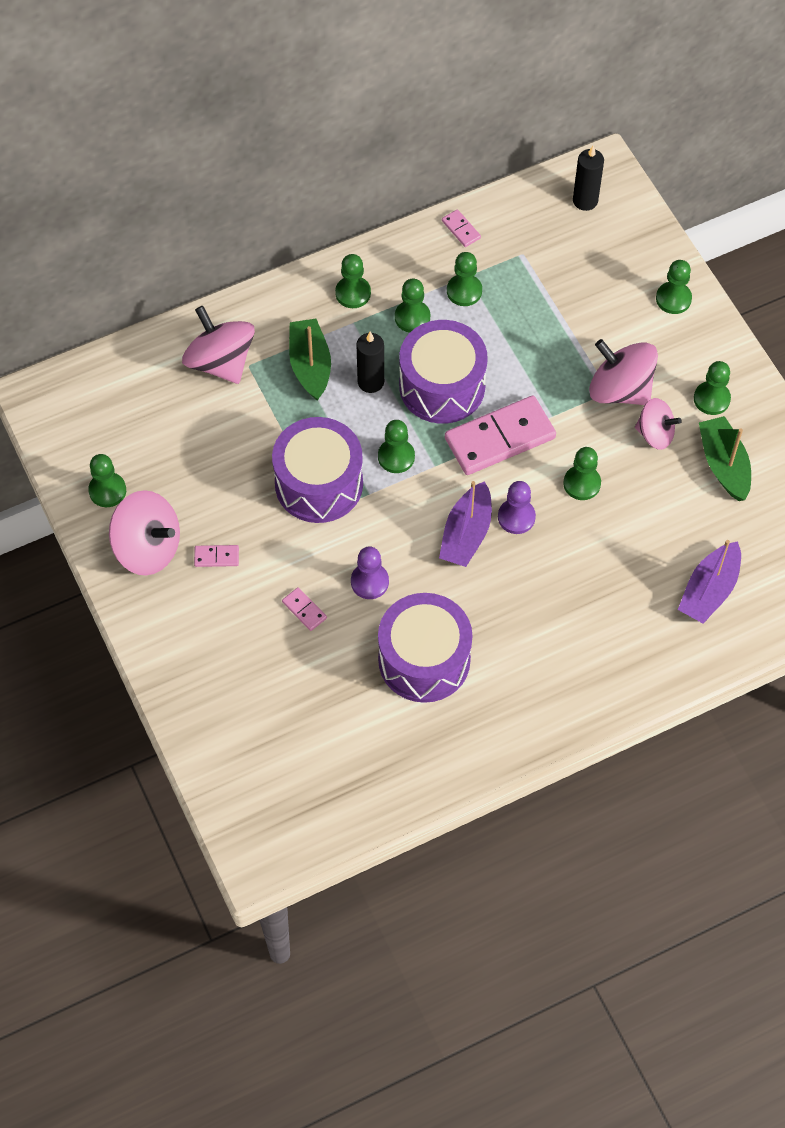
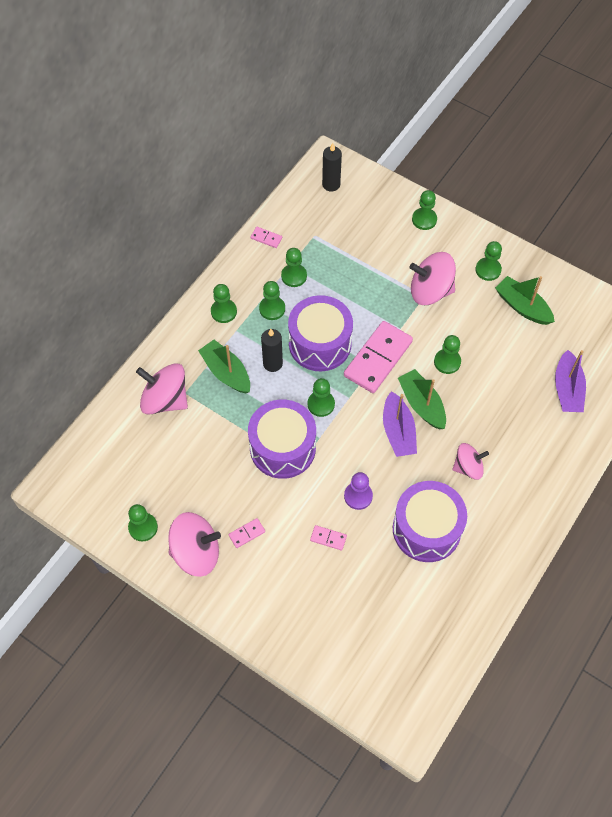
camera: 30 degrees left, 0 degrees up
purple pawn [498,481,536,534] -> green boat [398,369,446,429]
pink spinning top [635,398,682,450] -> pink spinning top moved to [453,443,489,480]

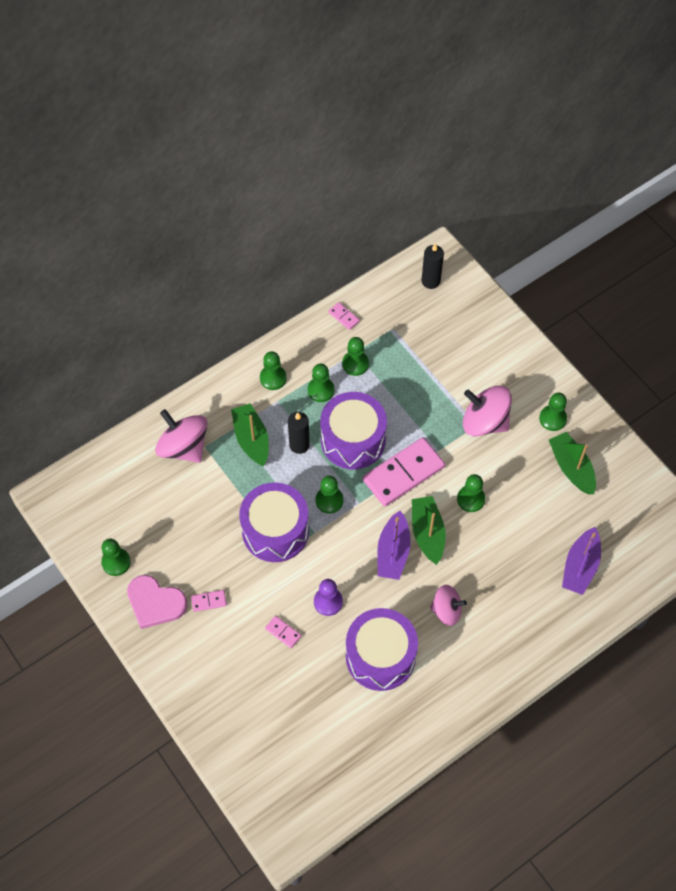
camera: 20 degrees right, 0 degrees up
pink spinning top [168,512,221,577] -> pink heart [127,575,188,629]
green pawn [412,190,437,230] -> none

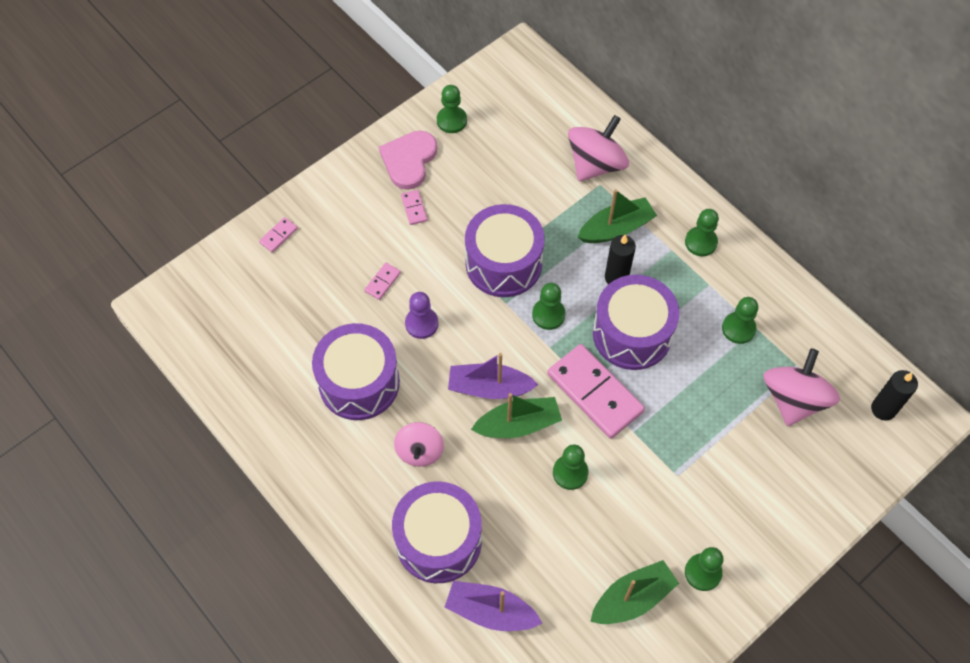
camera: 85 degrees right, 0 degrees up
green pawn [307,364,334,402] -> none
pink domino [328,302,360,330] -> pink domino moved to [259,217,298,252]
pink spinning top [463,386,512,436] -> pink spinning top moved to [764,348,840,426]
none -> purple drum [392,481,482,583]

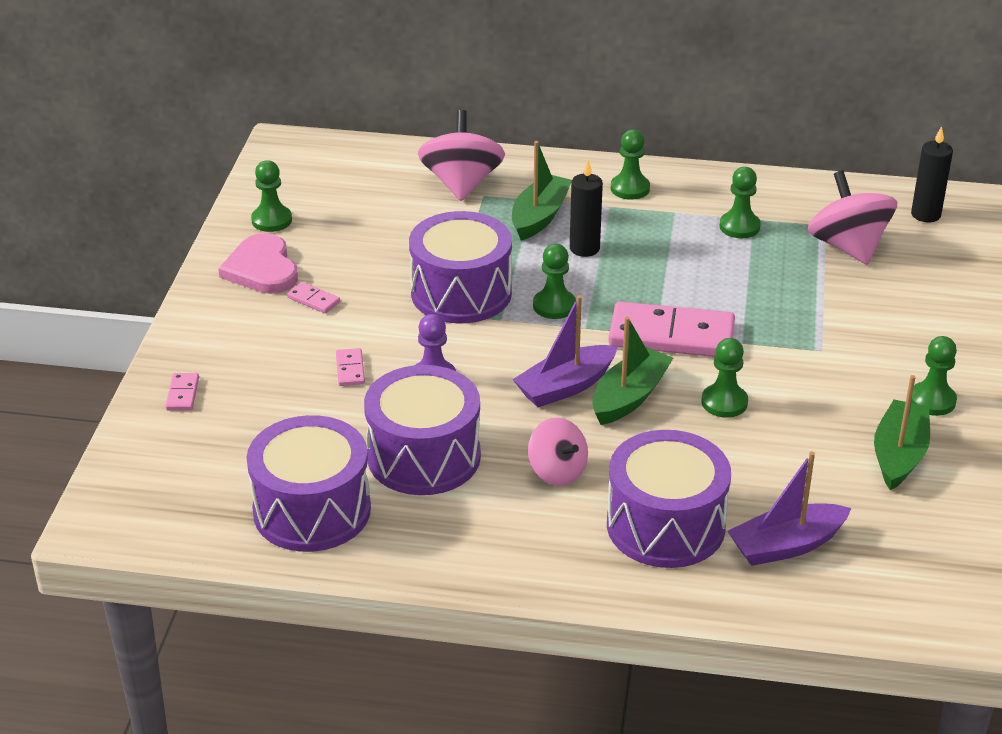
camera: 40 degrees left, 25 degrees down
purple drum [593,275,679,370] -> purple drum moved to [247,415,371,552]

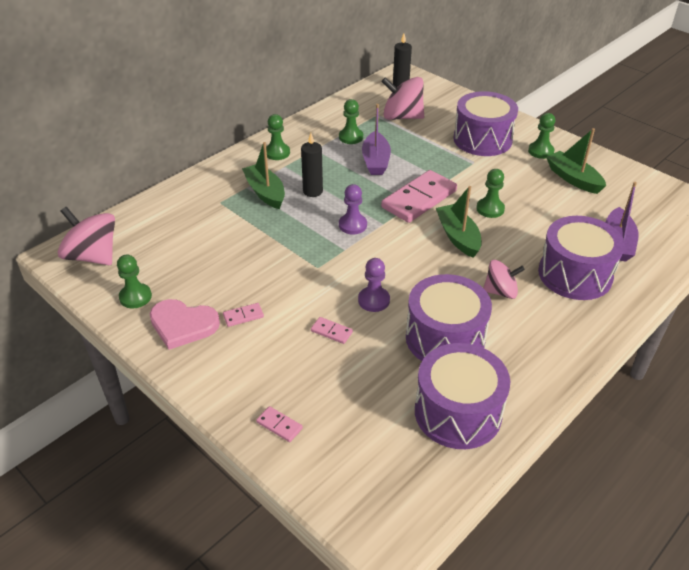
camera: 55 degrees left, 5 degrees up
purple drum [409,211,512,324] -> purple drum moved to [453,91,518,156]
pink spinning top [418,110,505,201] -> pink spinning top moved to [58,207,115,265]
purple boat [513,295,618,407] -> purple boat moved to [362,104,391,175]
green pawn [533,244,576,319] -> purple pawn [339,184,367,234]

